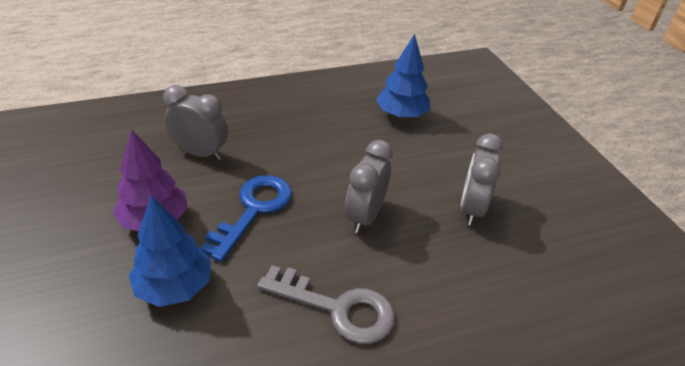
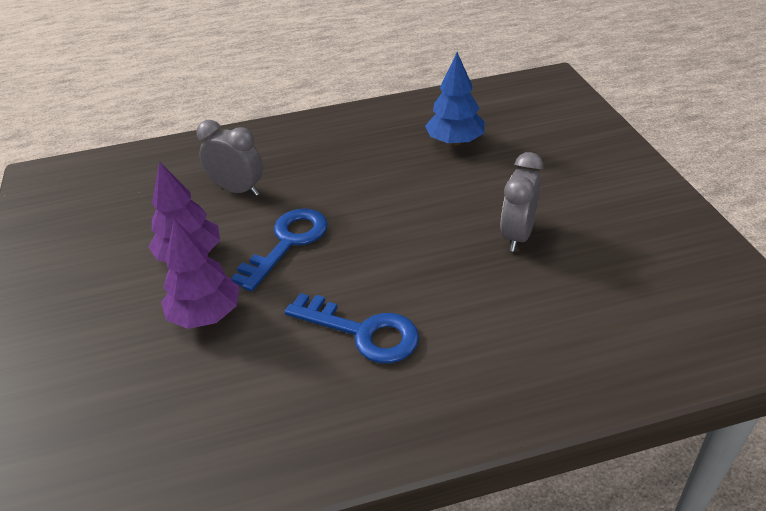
camera: 10 degrees right, 0 degrees up
blue tree [129,195,211,307] -> purple tree [161,219,239,329]
grey key [257,265,395,344] -> blue key [285,293,419,363]
grey clock [345,140,393,233] -> none

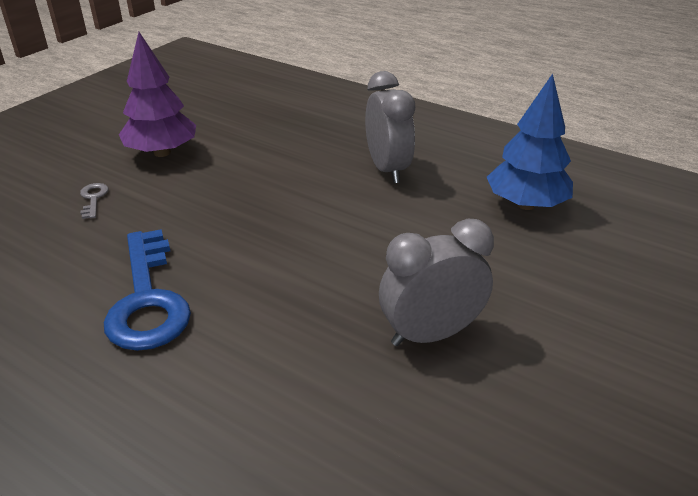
camera: 45 degrees right, 5 degrees down
purple tree [161,219,239,329] -> grey key [80,183,108,219]
grey clock [196,120,263,196] -> grey clock moved to [365,71,415,183]
blue key [231,208,328,292] -> none

